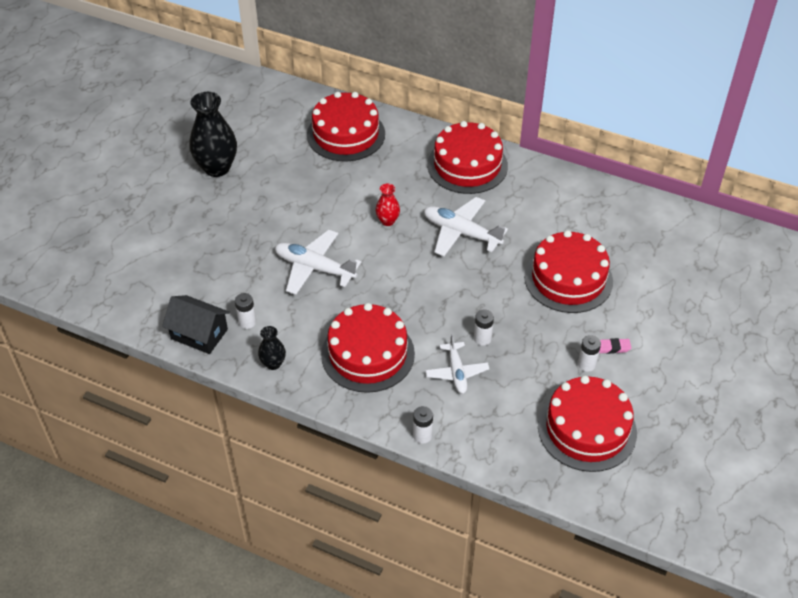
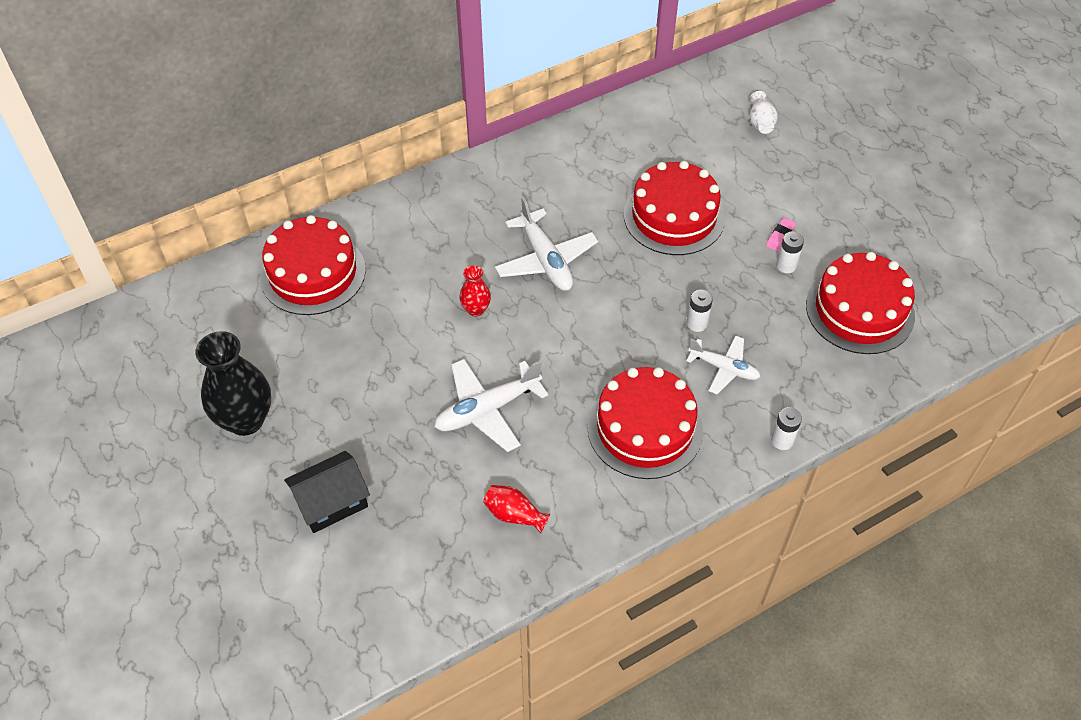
camera: 55 degrees left, 5 degrees up
black house [162,295,230,354] -> black house moved to [284,451,370,533]
white battery [235,293,256,329] -> red vase [483,485,550,533]
black vase [258,326,286,370] -> none
white plane [424,197,508,256] -> white plane turned 90 degrees counterclockwise [495,197,598,291]
red cake [427,121,508,194] -> none
none -> white vase [750,91,778,134]

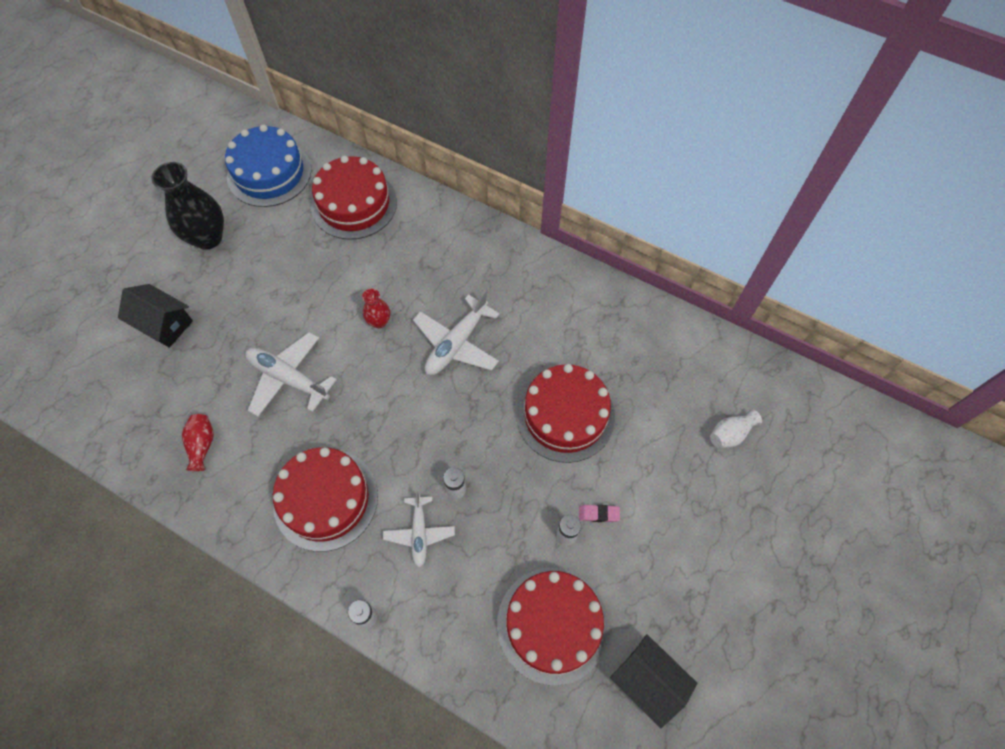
camera: 60 degrees right, 10 degrees up
none -> blue cake [225,125,312,207]
none -> black house [610,634,697,729]

